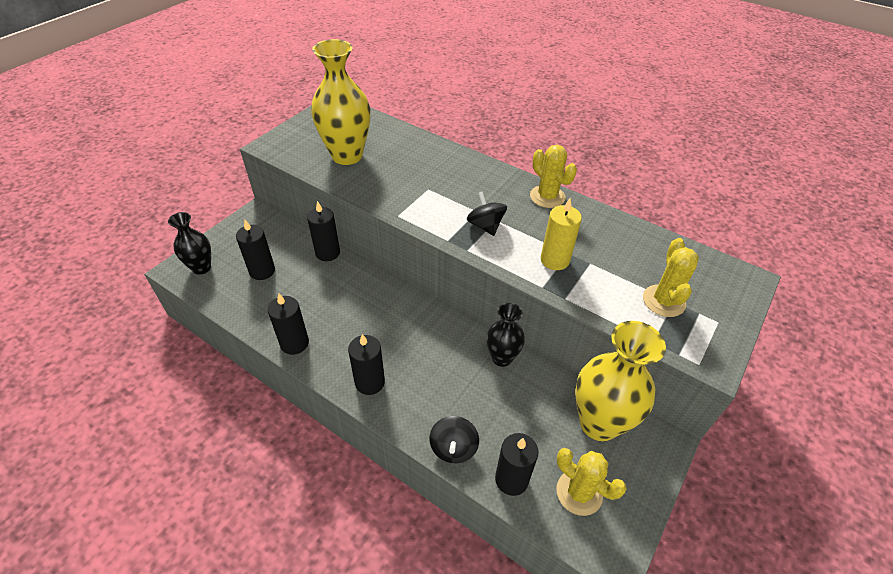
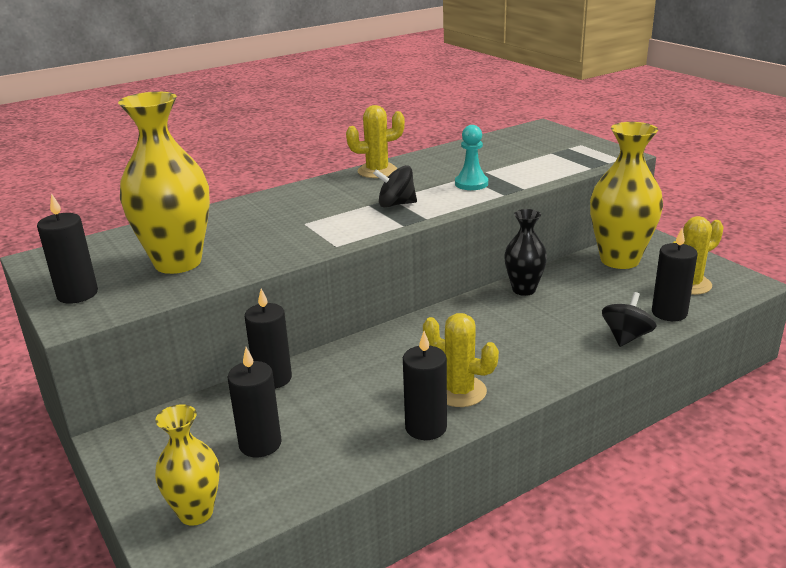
camera: 65 degrees left, 20 degrees down
black vase [168,212,211,275] -> yellow vase [155,404,220,526]
black candle [348,334,385,395] -> black candle moved to [37,193,98,303]
black spinning top [430,416,479,463] -> black spinning top turned 90 degrees counterclockwise [602,292,656,347]
yellow candle [541,198,582,270] -> turquoise pawn [455,125,488,190]
yellow cactus [643,238,699,317] -> yellow cactus moved to [423,313,499,407]

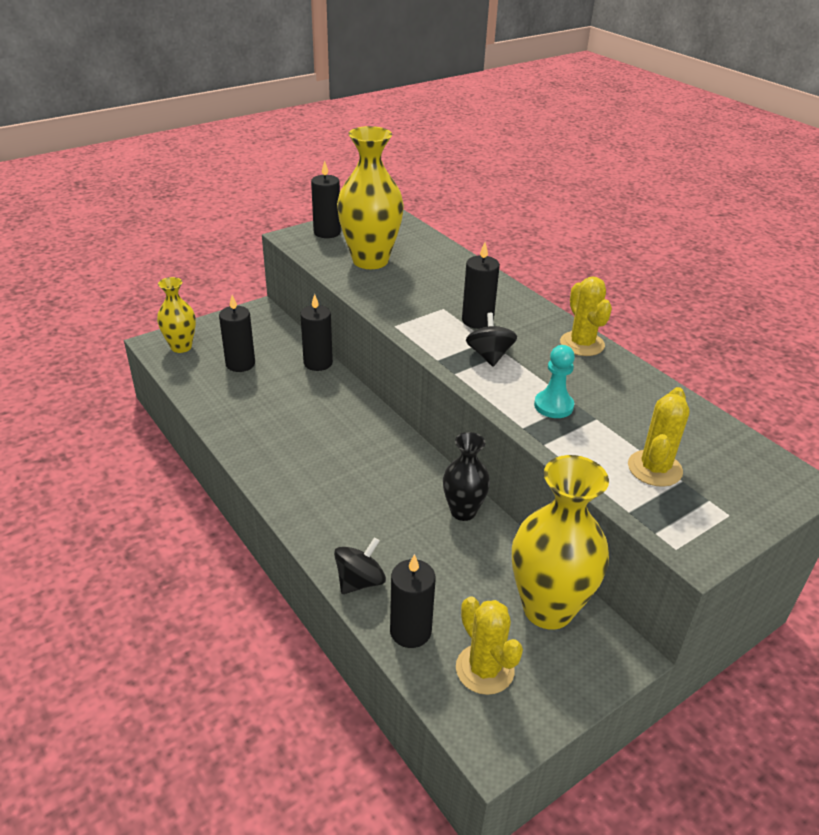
camera: 85 degrees right, 10 degrees up
black candle [403,331,447,440] -> black candle moved to [462,242,500,329]
yellow cactus [423,313,499,407] -> yellow cactus moved to [628,387,689,487]
black spinning top [602,292,656,347] -> black spinning top turned 75 degrees counterclockwise [334,537,386,594]

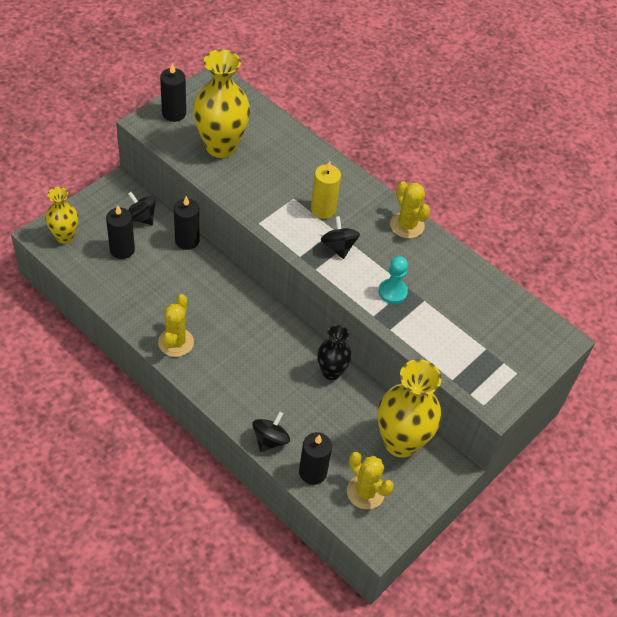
camera: 15 degrees left, 15 degrees up
black candle [462,242,500,329] -> yellow candle [311,161,341,219]
yellow cactus [628,387,689,487] -> yellow cactus moved to [158,294,194,357]
none -> black spinning top [128,192,156,225]

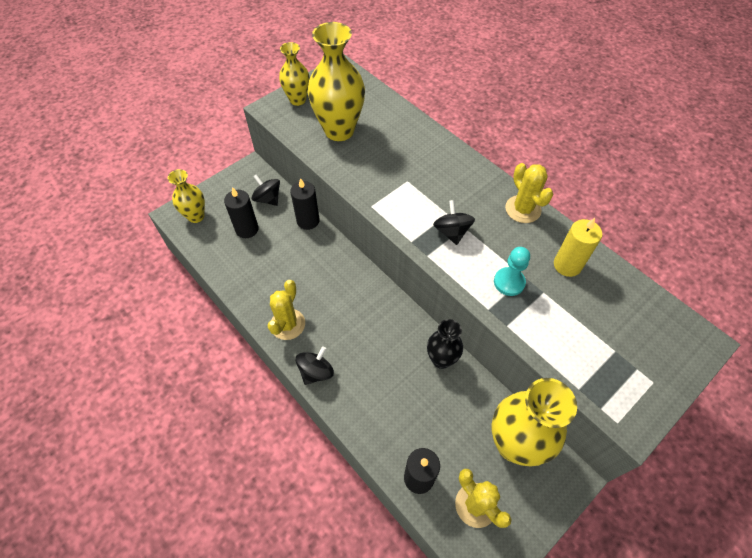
camera: 10 degrees right, 5 degrees up
black candle [160,63,186,122] -> yellow vase [279,42,310,106]
black spinning top [252,412,290,452] -> black spinning top moved to [296,346,334,385]
yellow candle [311,161,341,219] -> yellow candle moved to [554,218,603,277]

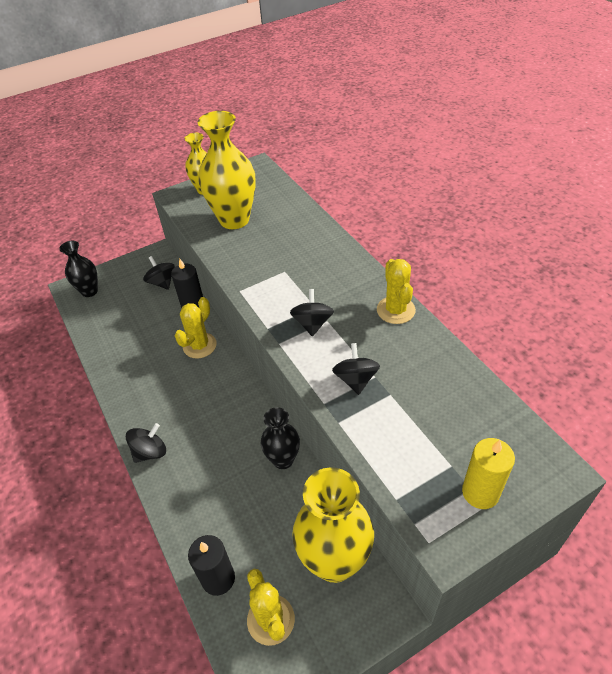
camera: 15 degrees right, 10 degrees down
yellow vase [168,169,205,223] -> black vase [59,241,98,297]
black candle [224,187,259,238] -> none
yellow cactus [268,280,305,340] -> yellow cactus moved to [174,297,217,358]
turquoise pawn [494,247,530,296] -> black spinning top [332,343,380,395]
yellow candle [554,218,603,277] -> yellow candle moved to [462,438,515,509]

